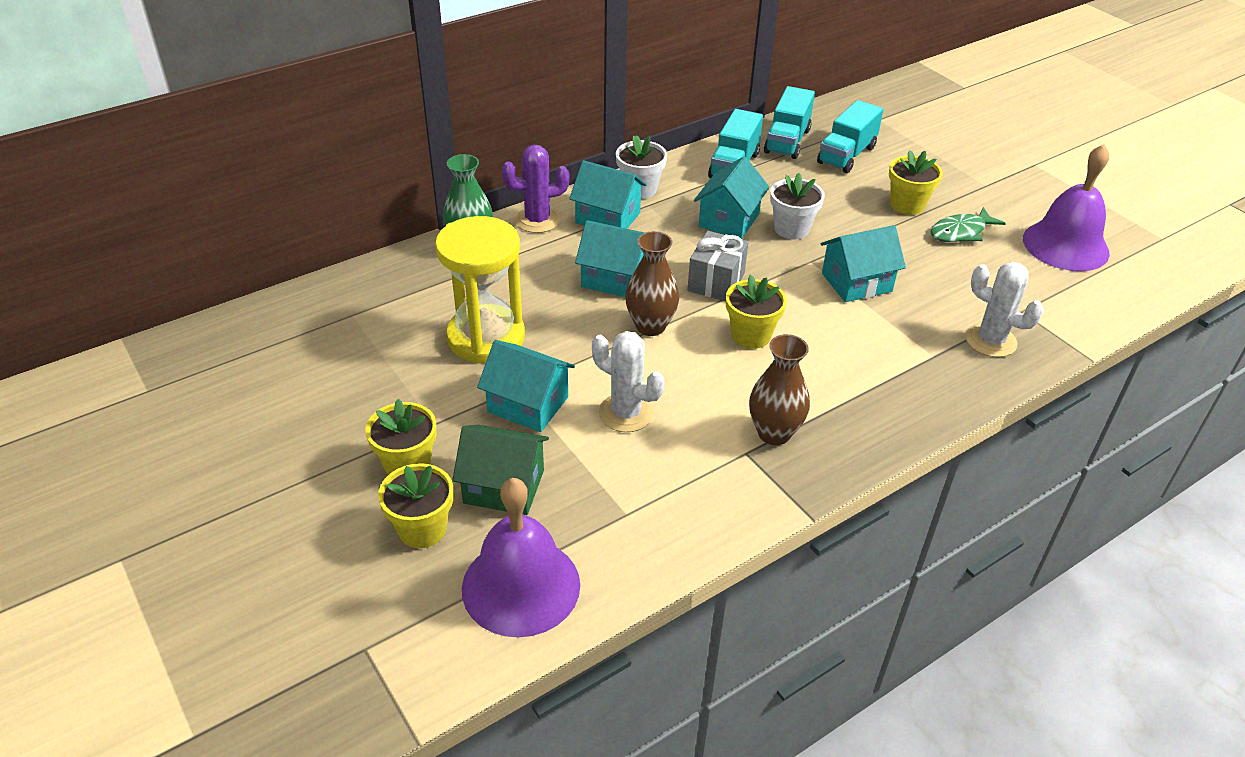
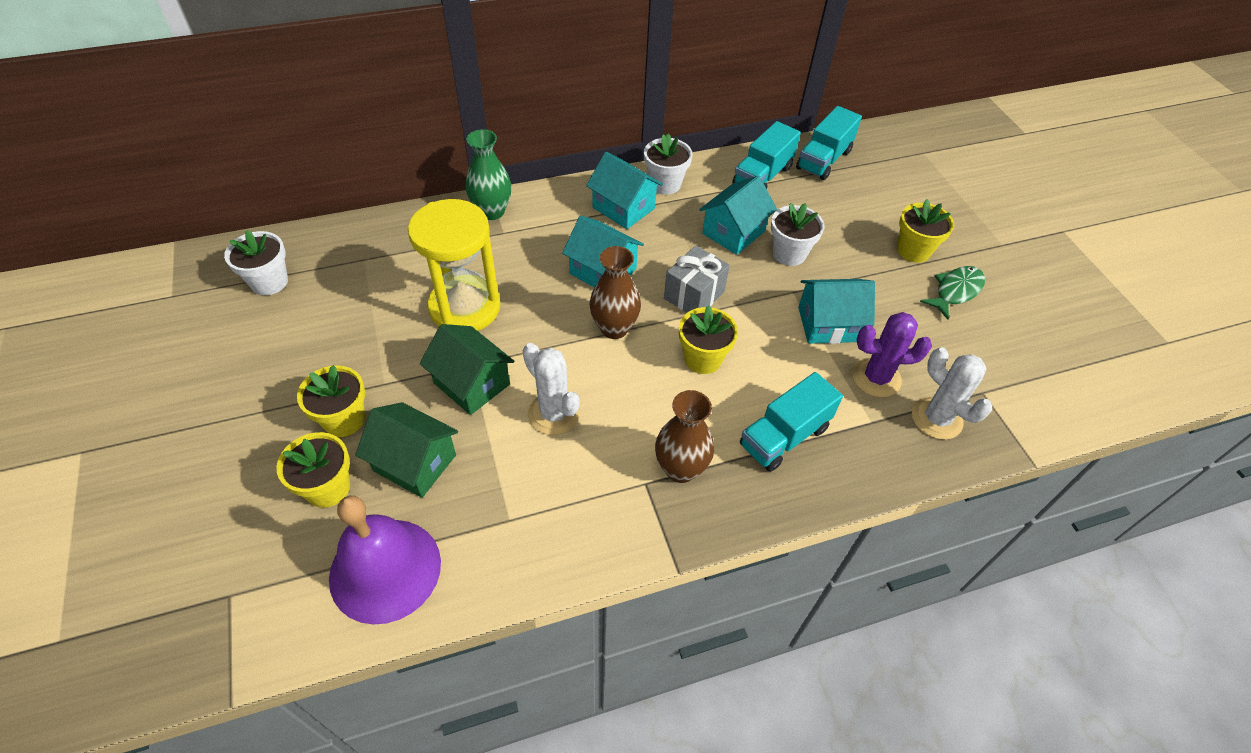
camera: 15 degrees right, 10 degrees up
turquoise house [477,340,575,432] -> green house [420,324,514,415]
purple cactus [502,145,569,233] -> purple cactus moved to [852,312,932,397]
turquoise truck [817,100,883,173] -> turquoise truck moved to [740,372,843,472]
green fish [931,207,1006,242] -> green fish turned 150 degrees clockwise [920,266,985,320]
purple bell [1023,144,1110,271] -> none
none -> white flower pot [224,230,288,295]

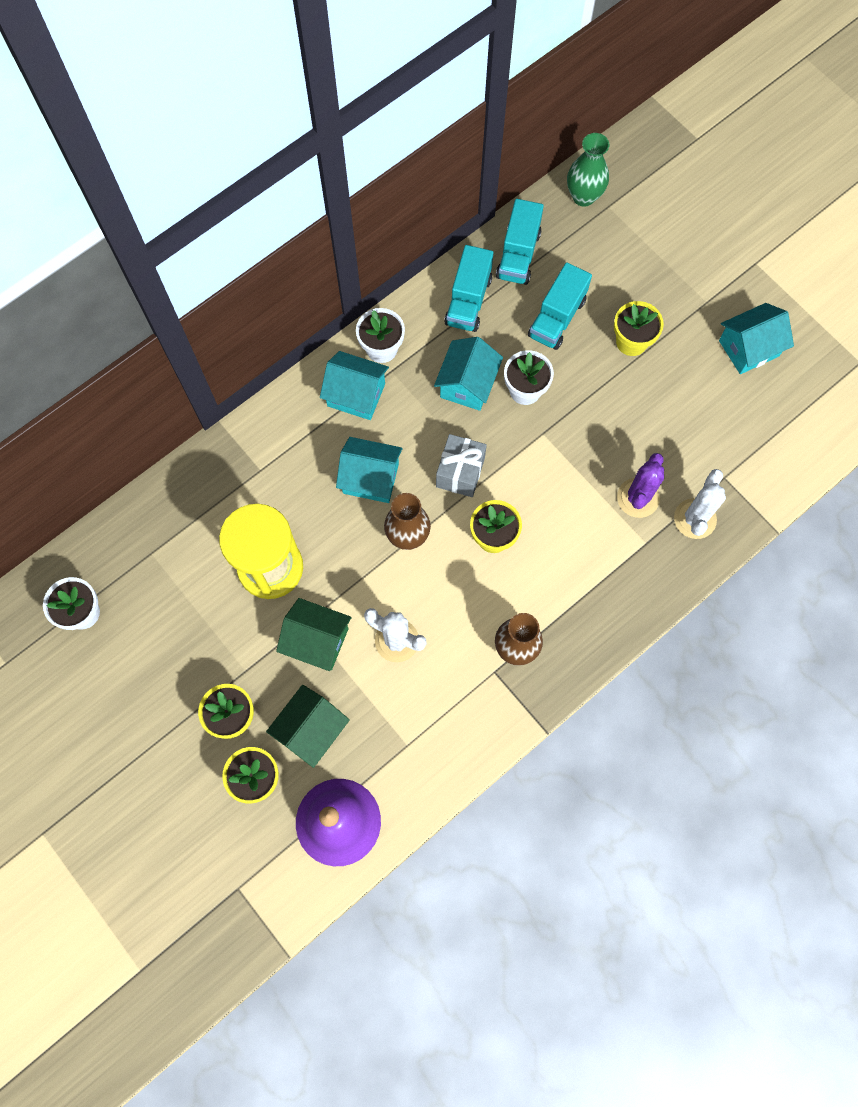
camera: 20 degrees left, 20 degrees up
green house [355,402,458,498] -> green house turned 60 degrees counterclockwise [266,685,350,768]
green vase [465,129,511,220] -> green vase moved to [567,133,610,207]
turquoise truck [740,372,843,472] -> turquoise truck moved to [528,262,592,350]
turquoise house [798,279,875,344] -> turquoise house moved to [719,303,794,374]
purple cactus [852,312,932,397] -> purple cactus turned 45 degrees counterclockwise [617,453,664,518]
white cactus [912,347,992,440] -> white cactus turned 75 degrees clockwise [674,469,726,539]
green fish [920,266,985,320] -> none

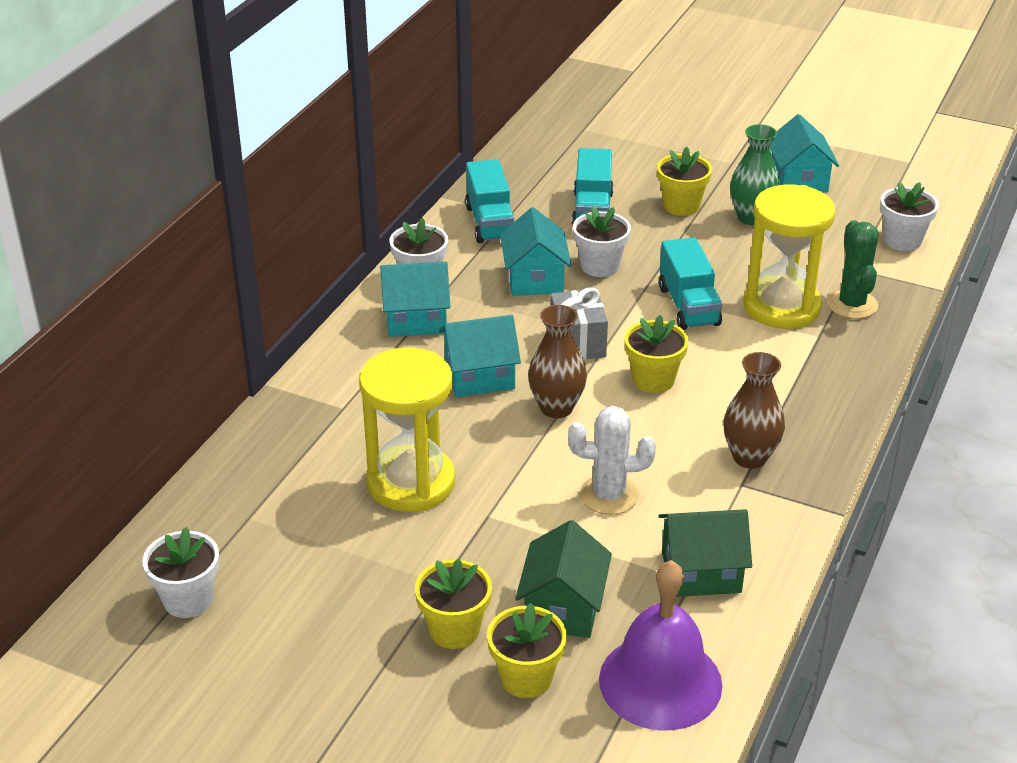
camera: 25 degrees left, 35 degrees down
green house [276,598,352,671] -> green house moved to [659,509,752,597]
turquoise truck [496,199,544,285] -> turquoise truck moved to [659,237,722,330]
green vase [567,133,610,207] -> green vase moved to [730,124,780,225]
purple cactus [617,453,664,518] -> yellow hourglass [743,184,836,329]
white cactus [674,469,726,539] -> green cactus [827,220,878,319]
turquoise house [719,303,794,374] -> turquoise house turned 45 degrees counterclockwise [770,114,839,193]
none -> white flower pot [880,182,939,251]

